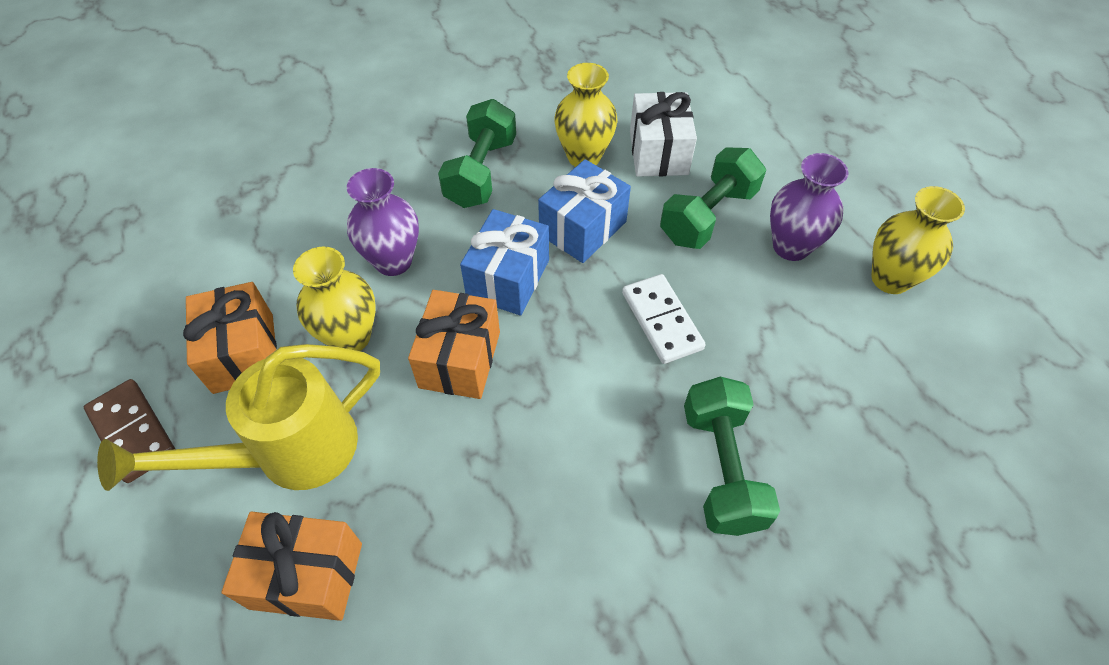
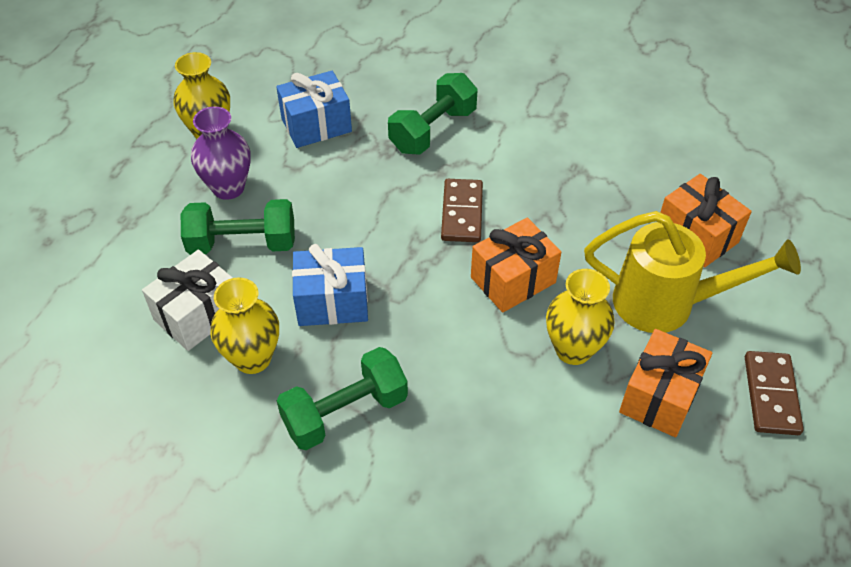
camera: 135 degrees left, 5 degrees down
purple vase [347,168,419,276] -> none
blue gift [460,209,549,316] -> blue gift moved to [276,71,352,148]
white domino [622,274,706,364] -> none
none -> brown domino [441,179,483,242]

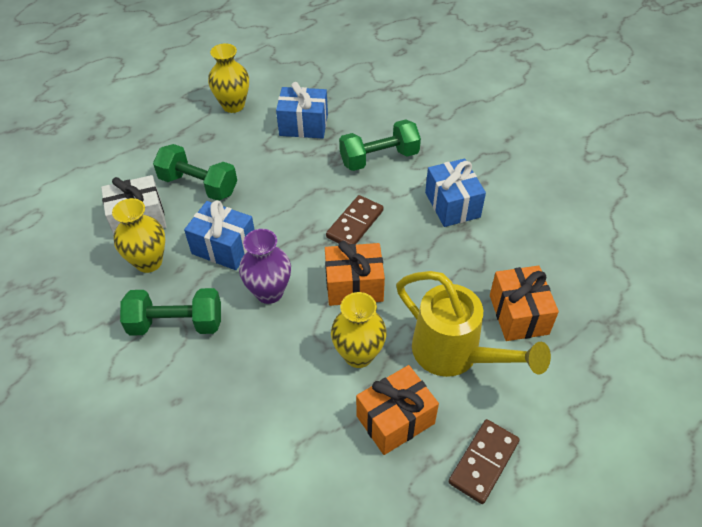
camera: 30 degrees right, 0 degrees up
purple vase [191,106,251,200] -> purple vase moved to [239,229,291,304]
none -> blue gift [425,159,486,227]

